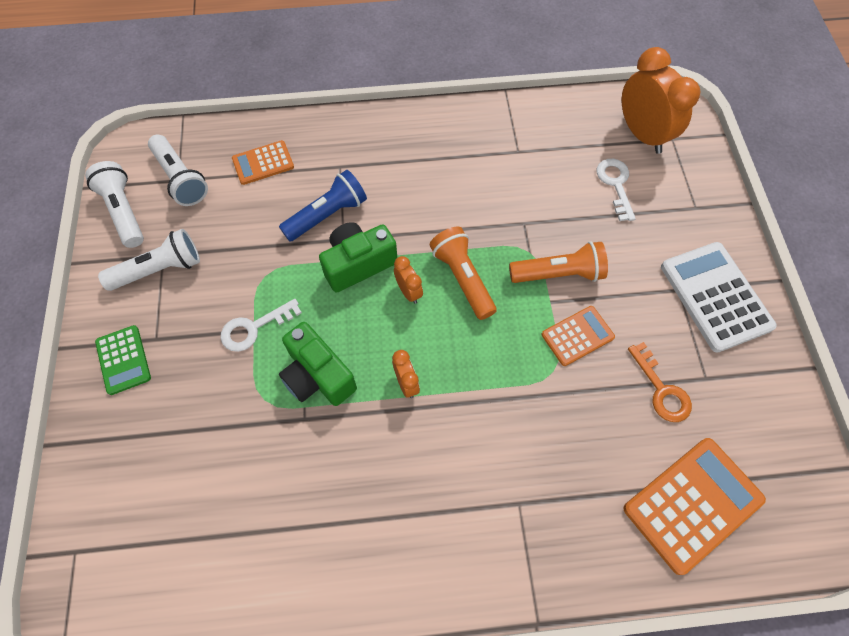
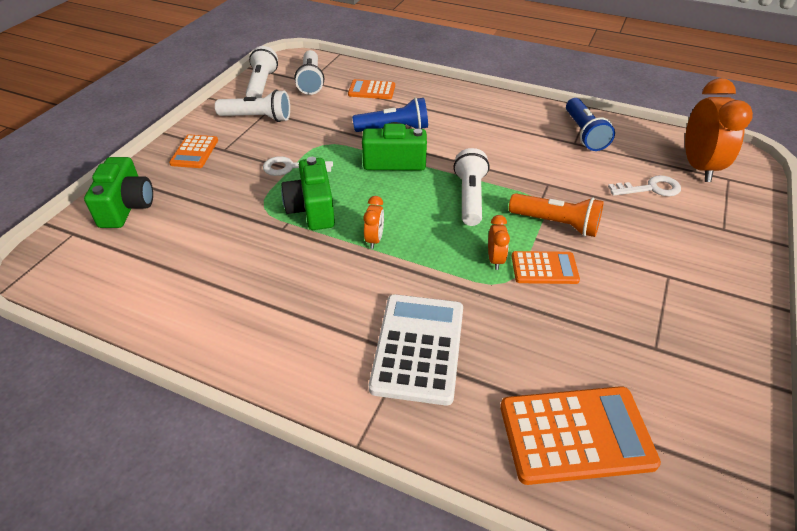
camera: 30 degrees right, 20 degrees down
green calculator [95,325,151,395] -> orange calculator [169,134,218,168]
orange clock [394,256,423,304] -> orange clock moved to [488,215,510,270]
orange flashlight [430,226,497,320] -> white flashlight [453,148,490,226]
white key [597,159,636,221] -> white key turned 60 degrees clockwise [608,175,681,196]
orange key [628,342,692,422] -> none
white calculator [661,242,777,353] -> white calculator moved to [369,294,463,406]
none -> green camera [84,157,153,228]
none -> blue flashlight [566,98,615,151]

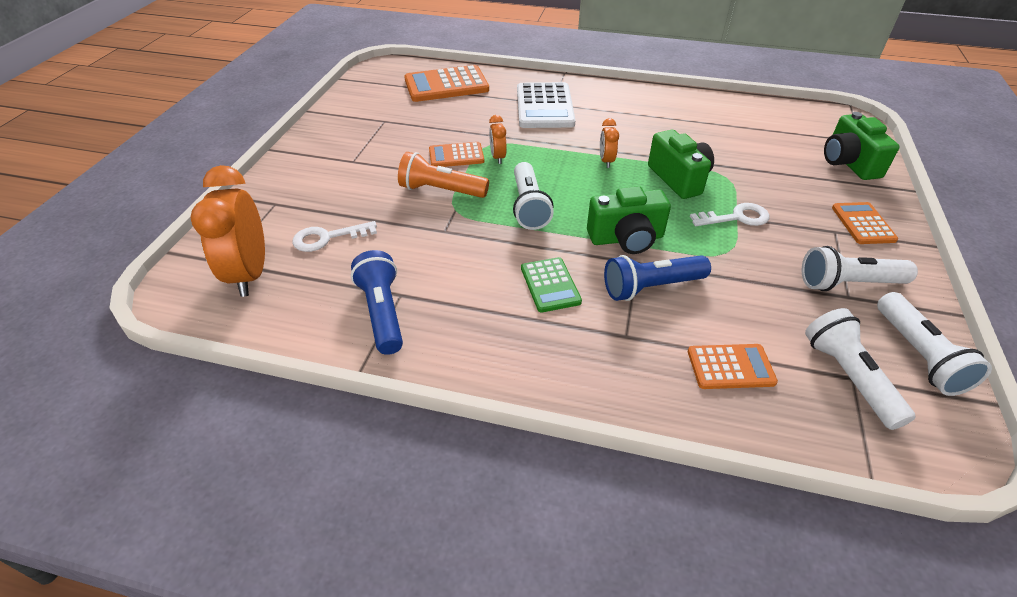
camera: 170 degrees right, 0 degrees up
none -> green calculator [521,257,582,313]

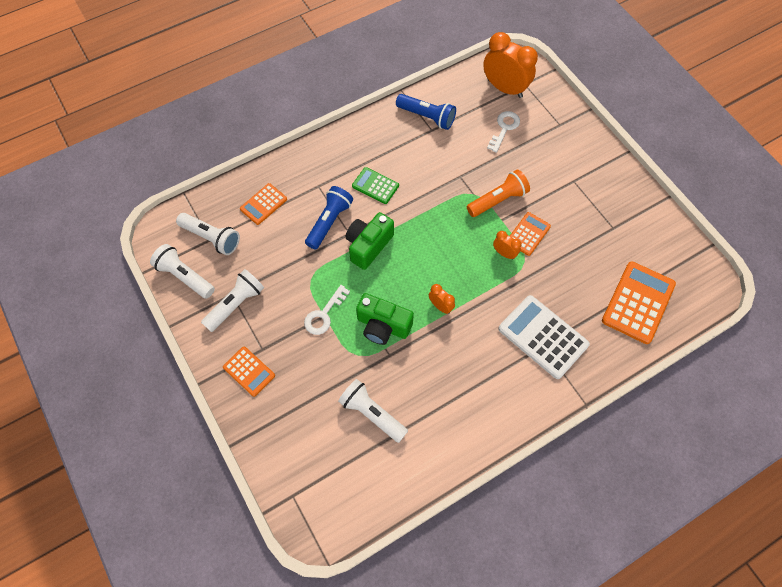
camera: 135 degrees right, 20 degrees up
white flashlight [513,162,554,230] -> white flashlight moved to [338,379,408,443]
green camera [824,112,900,180] -> none

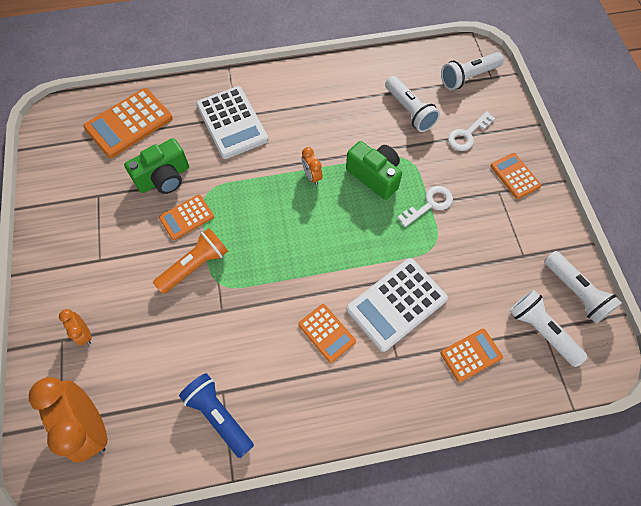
camera: 160 degrees left, 0 degrees up
white flashlight [201,269,264,332] -> white flashlight moved to [441,52,504,90]
blue flashlight [305,186,353,250] -> white calculator [347,258,448,352]
green camera [346,212,394,270] -> green camera moved to [124,138,189,194]
green calculator [352,167,399,204] -> orange calculator [298,304,356,363]
orange flashlight [467,170,530,217] -> orange flashlight turned 150 degrees clockwise [153,228,228,294]
white key [487,111,520,153] -> white key moved to [448,111,495,151]
orange clock [493,231,521,259] -> orange clock moved to [59,309,92,345]

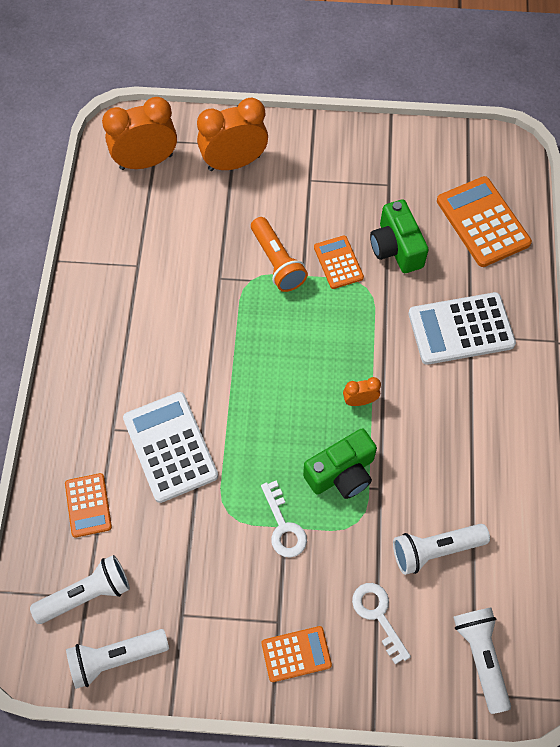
camera: 105 degrees right, 0 degrees up
orange clock [59,309,92,345] -> orange clock [197,98,268,171], size x2.11
blue flashlight [179,373,254,458] -> none
orange calculator [298,304,356,363] -> none

